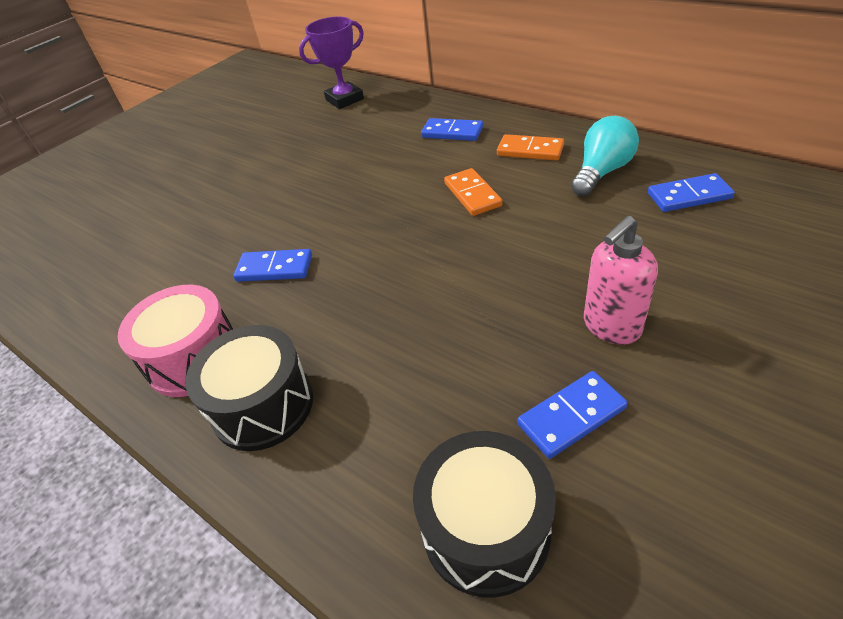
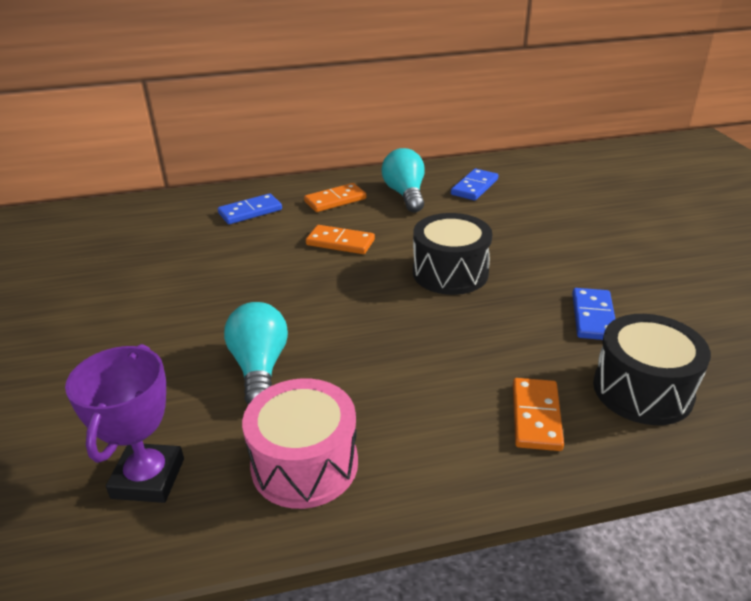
camera: 55 degrees left, 10 degrees down
black drum [185,325,313,451] -> black drum moved to [413,213,492,295]
blue domino [233,249,312,282] -> turquoise light bulb [224,302,288,405]
purple trophy [299,16,364,109] -> purple trophy moved to [65,344,184,503]
pink soap dispenser [584,216,658,345] -> none
none -> orange domino [513,378,564,451]

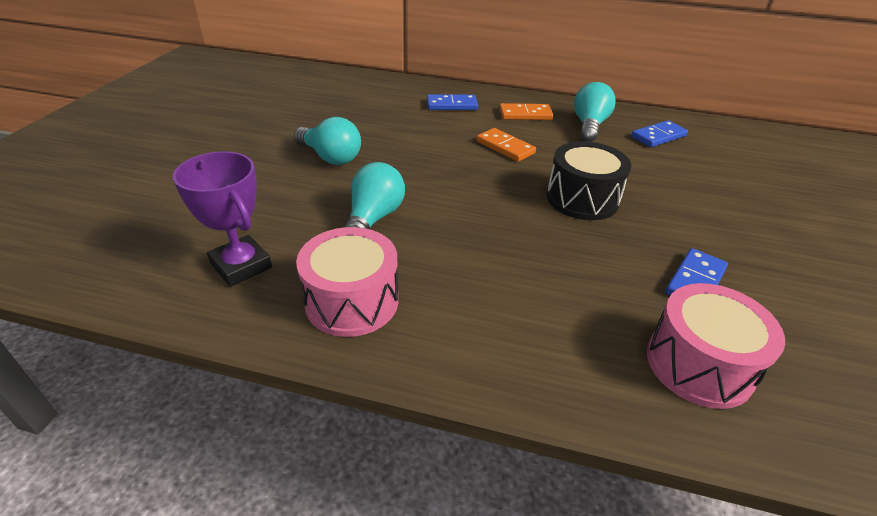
camera: 25 degrees right, 5 degrees up
purple trophy [65,344,184,503] -> purple trophy turned 75 degrees counterclockwise [173,151,272,287]
orange domino [513,378,564,451] -> none
black drum [593,314,711,425] -> pink drum [647,283,785,409]
none -> turquoise light bulb [294,117,361,165]

